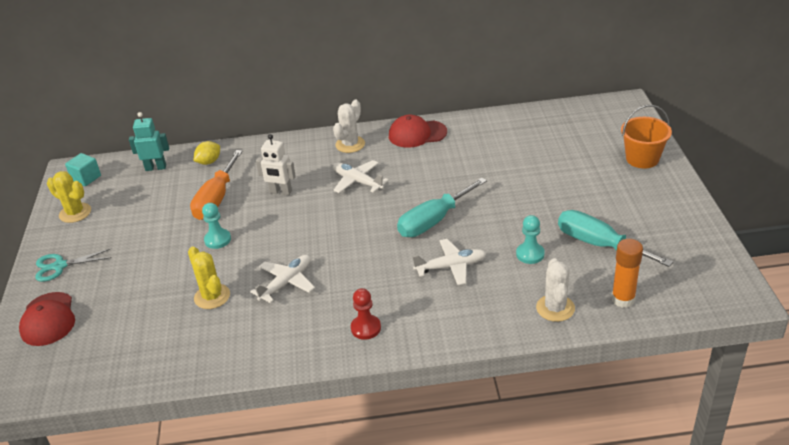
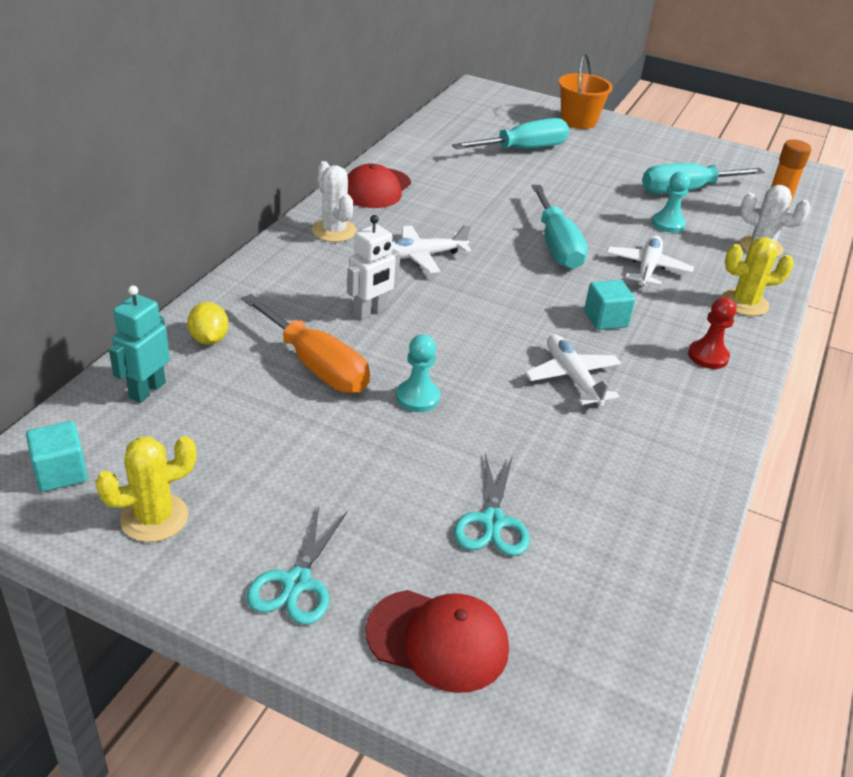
camera: 65 degrees left, 0 degrees up
yellow cactus [188,246,230,309] -> yellow cactus moved to [722,237,794,316]
none -> turquoise screwdriver [452,118,569,149]
none -> turquoise scissors [454,454,530,556]
none -> turquoise cube [584,280,636,330]

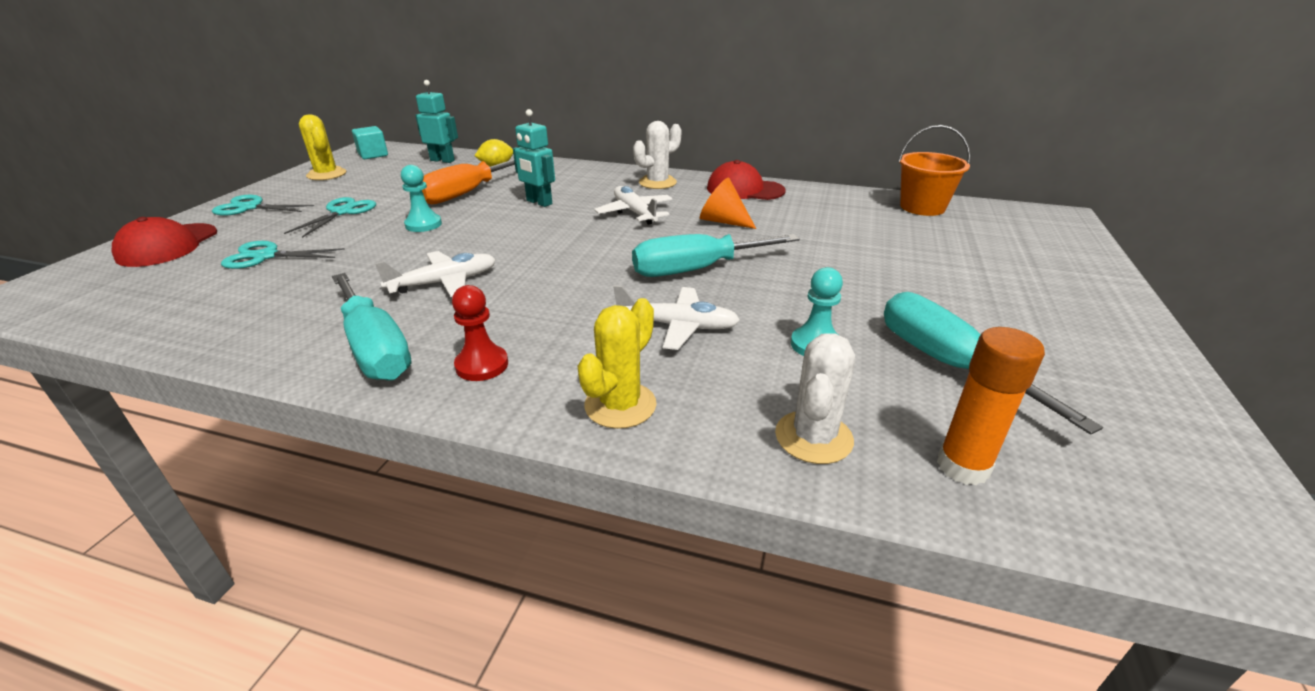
camera: 85 degrees right, 5 degrees down
white robot [347,215,400,320] -> turquoise robot [513,109,555,207]
turquoise screwdriver [452,118,569,149] -> turquoise screwdriver moved to [332,273,412,380]
orange bucket [558,53,613,129] -> orange bucket moved to [898,125,971,216]
turquoise cube [584,280,636,330] -> none
yellow cactus [722,237,794,316] -> yellow cactus turned 45 degrees clockwise [578,298,656,429]
none -> turquoise scissors [284,197,376,238]
none -> orange cone [700,178,756,229]

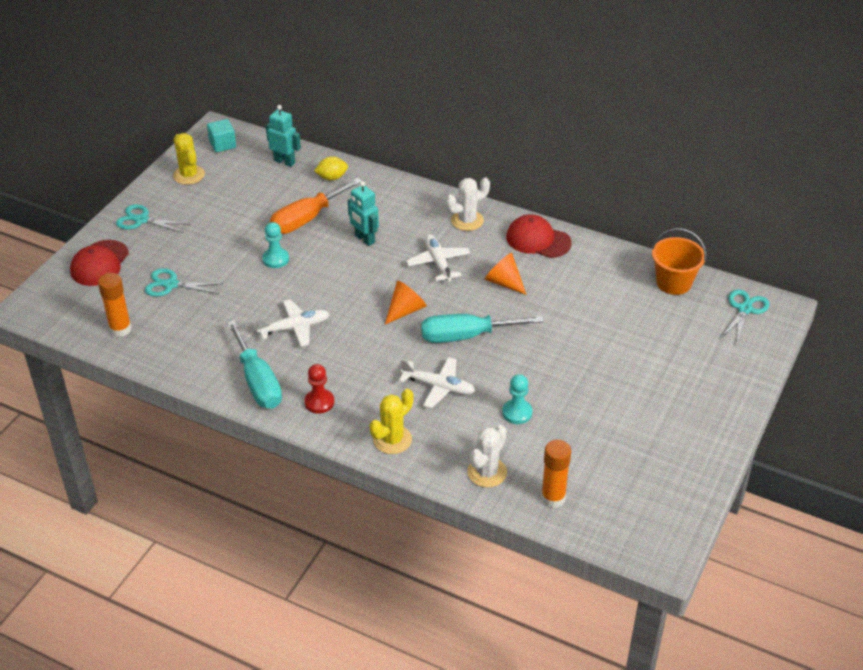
camera: 10 degrees right, 10 degrees up
turquoise scissors [284,197,376,238] -> turquoise scissors moved to [721,289,770,342]
turquoise screwdriver [884,292,1103,435] -> none
none -> orange glue stick [98,273,132,337]
none -> orange cone [385,281,427,324]

